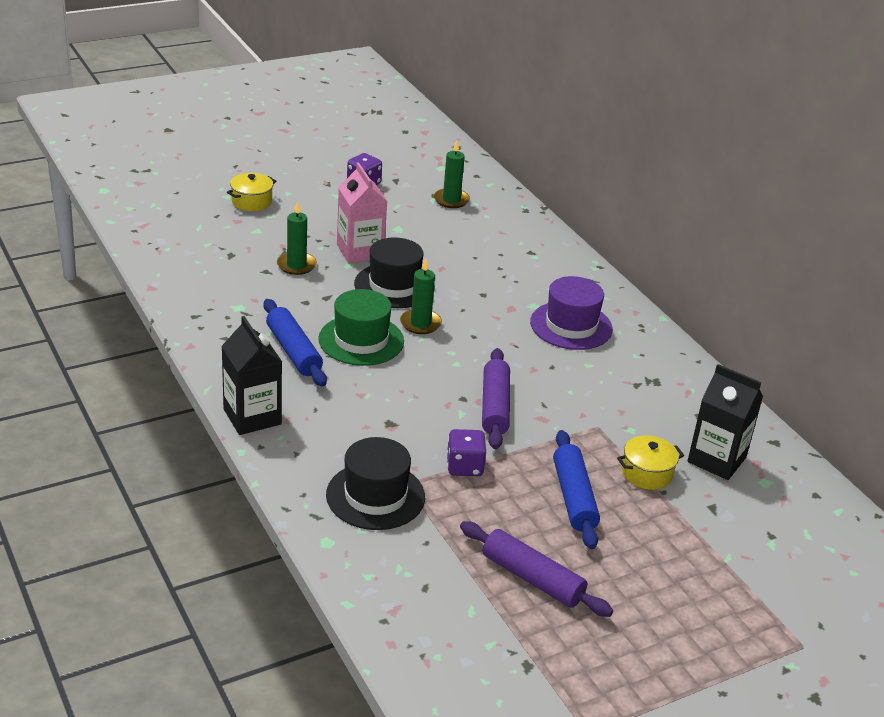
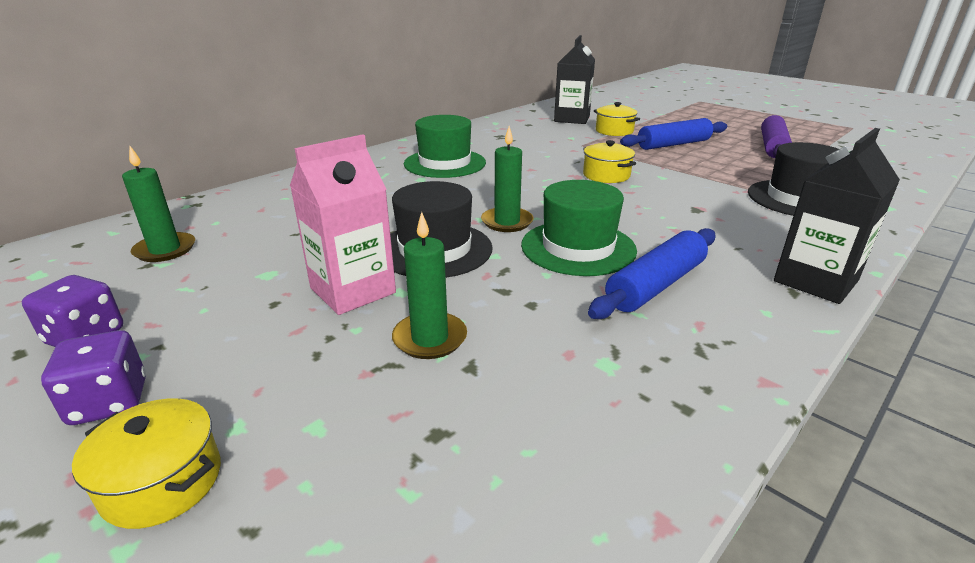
camera: 105 degrees left, 5 degrees down
purple dice [447,429,486,476] -> purple dice moved to [41,330,146,425]
purple rolling pin [482,348,510,449] -> yellow pot [583,140,636,183]
purple hat [530,276,613,350] -> green hat [404,115,486,178]

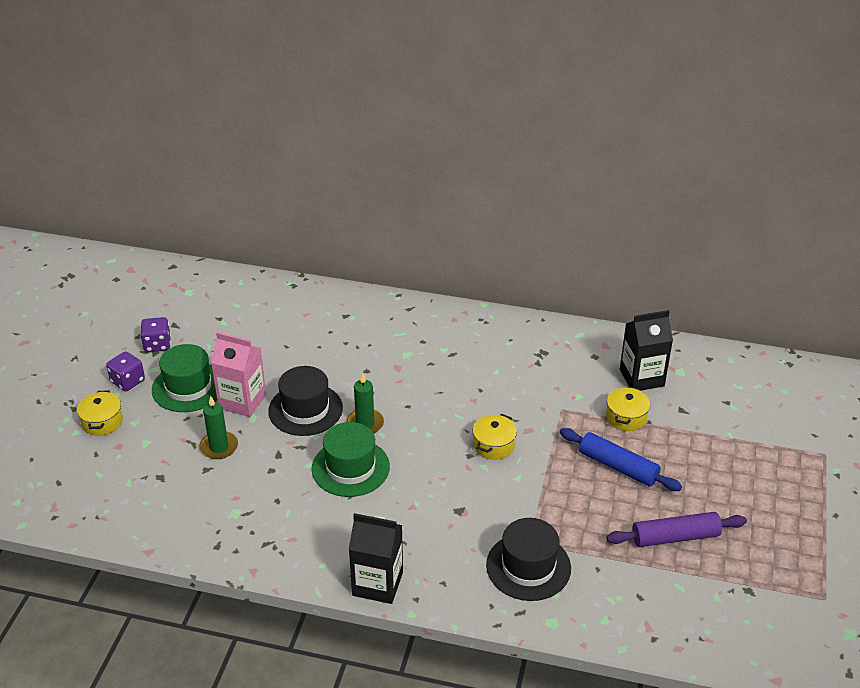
camera: 60 degrees right, 10 degrees up
green candle [122,146,195,262] -> none
green hat [404,115,486,178] -> green hat moved to [152,344,217,412]
blue rolling pin [588,228,715,319] -> none

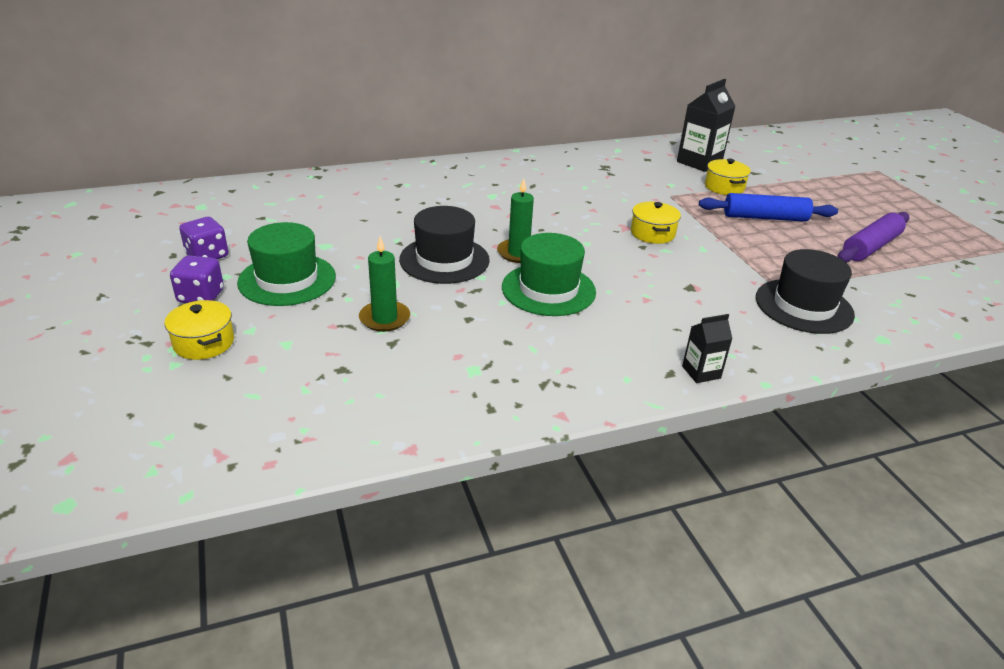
camera: 35 degrees left, 5 degrees down
pink carton [211,332,266,417] -> none
black carton [349,513,403,604] -> black carton [682,314,733,383], size x0.54

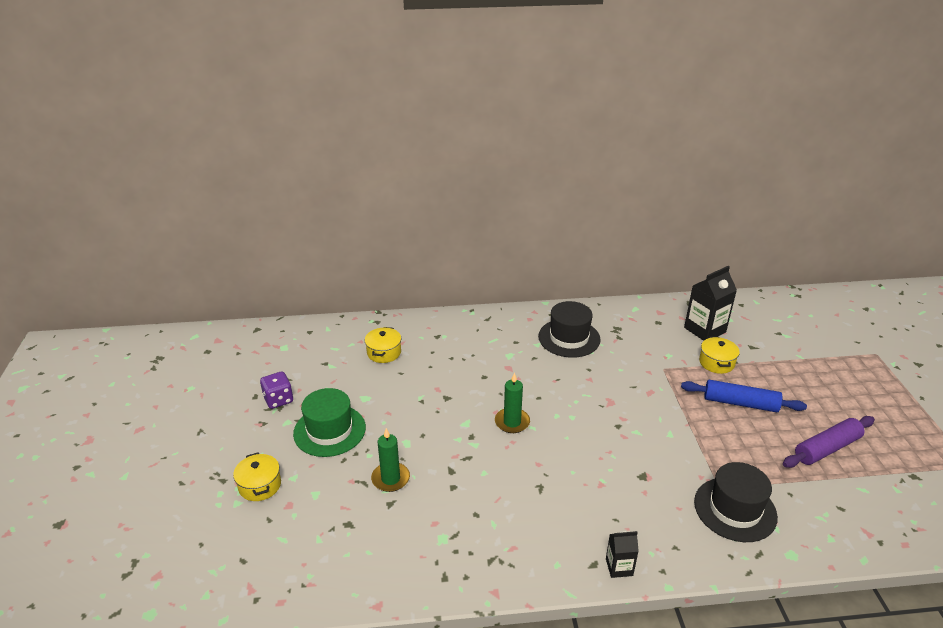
camera: 15 degrees right, 0 degrees up
purple dice [170,256,224,303] -> none
black hat [399,206,490,284] -> black hat moved to [538,301,600,358]
green hat [502,233,596,316] -> none
yellow pot [631,202,681,244] -> yellow pot moved to [365,327,401,363]

